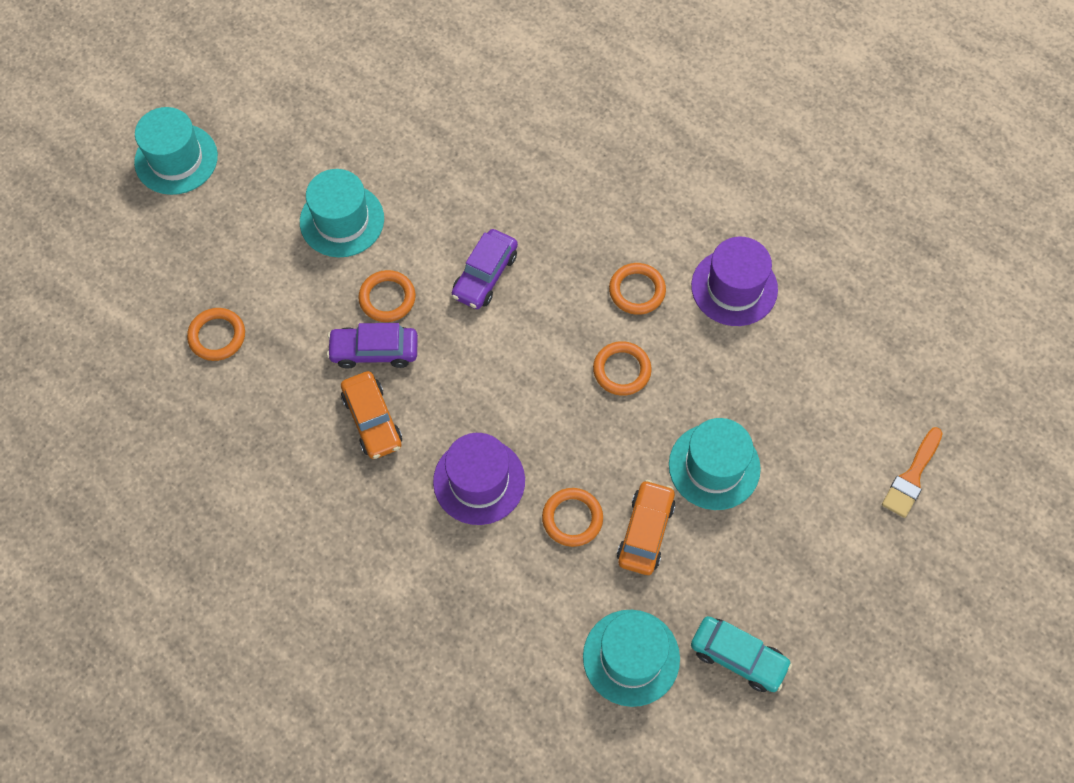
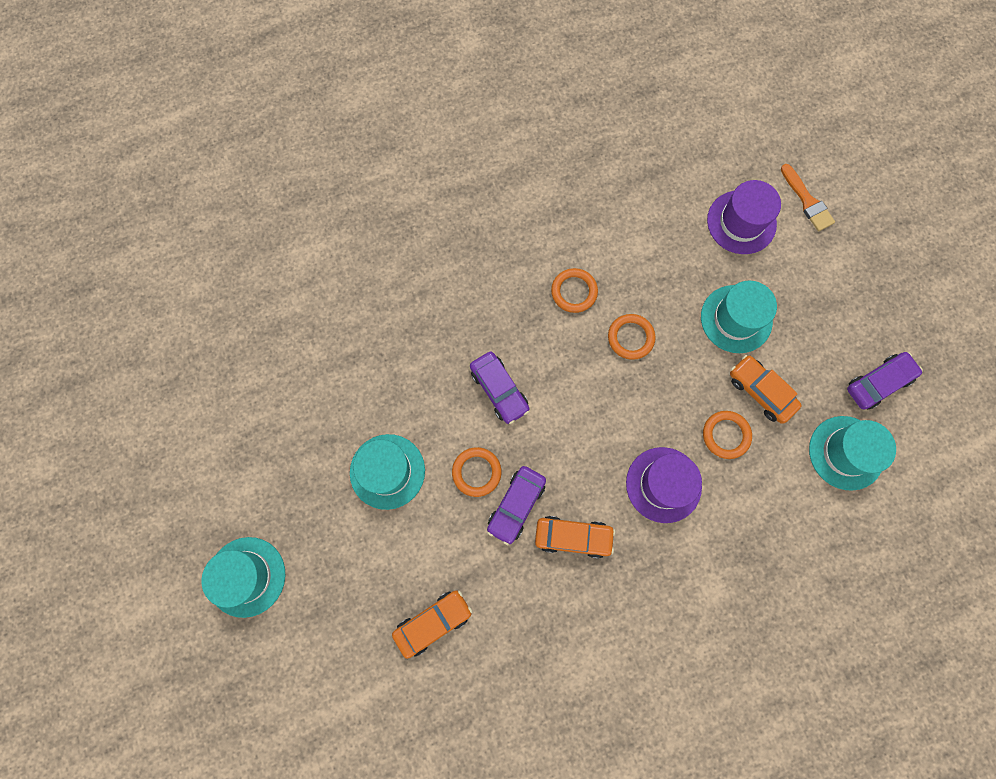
camera: 60 degrees left, 10 degrees up
orange ring [187,308,245,361] -> orange car [392,590,473,659]
purple hat [691,237,778,326] -> purple hat moved to [707,180,781,254]
turquoise car [691,616,792,692] -> purple car [847,352,923,410]

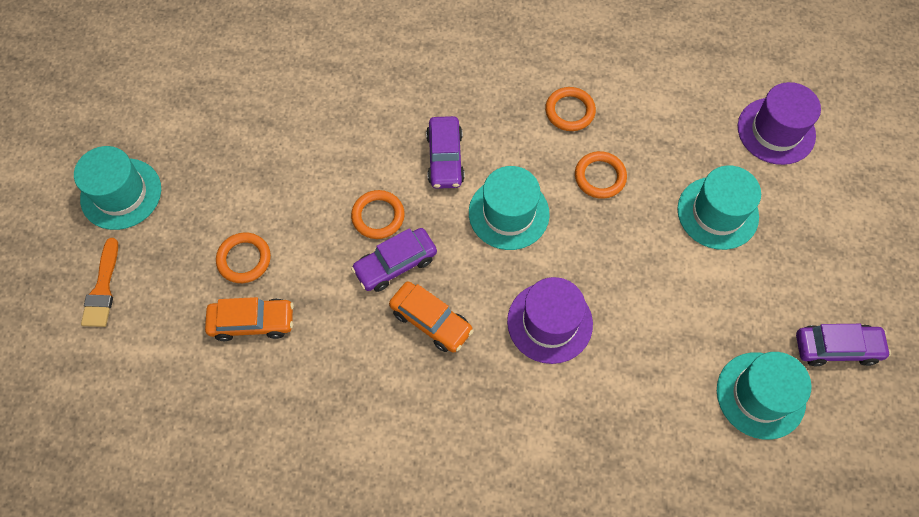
camera: 30 degrees right, 10 degrees down
turquoise hat [350,434,425,510] -> turquoise hat moved to [469,166,550,250]
orange ring [703,411,752,459] -> orange ring moved to [216,232,271,283]
orange car [730,355,802,424] -> none
orange brush [781,164,835,232] -> orange brush moved to [81,238,118,327]

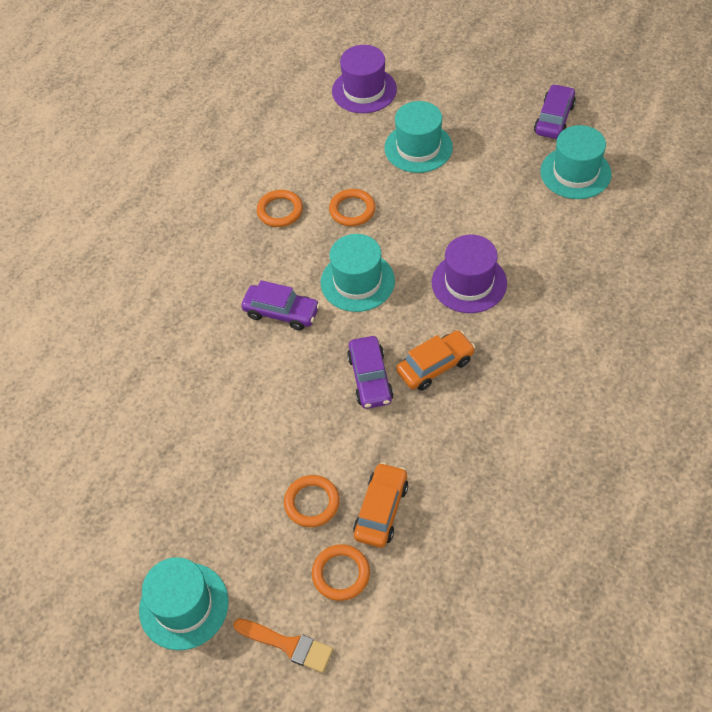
camera: 65 degrees left, 10 degrees down
orange ring [351,190,405,239] -> orange ring moved to [312,544,370,601]

